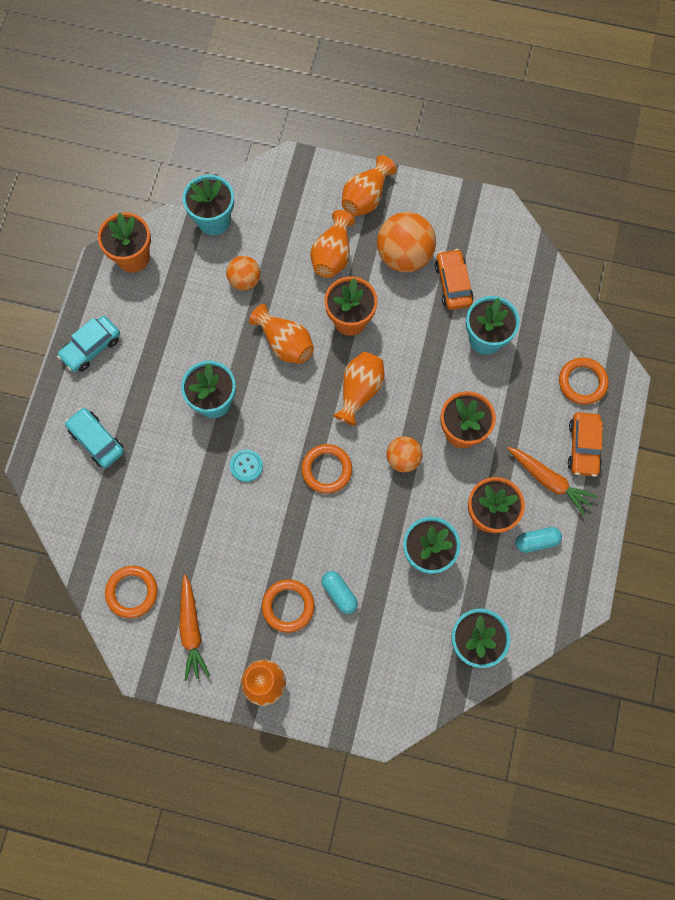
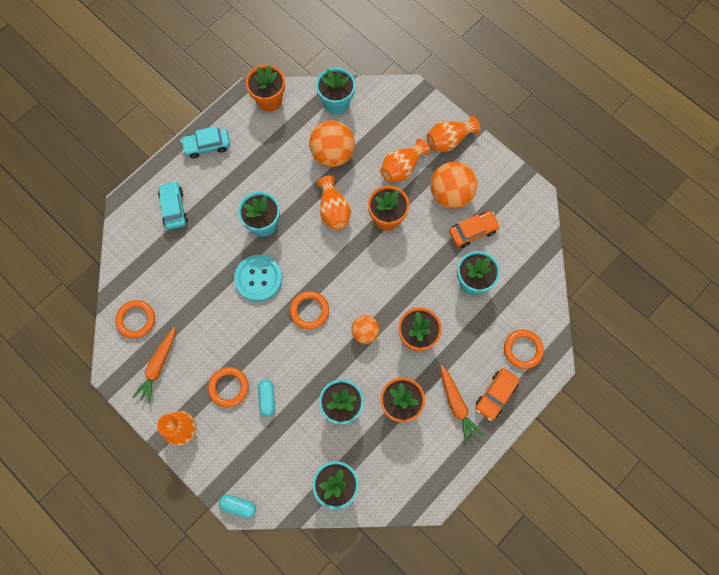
camera: 30 degrees right, 0 degrees up
orange ball [226,256,261,290] -> orange ball [309,120,355,167], size x1.72
turquoise button [230,449,263,482] -> turquoise button [234,255,282,302], size x1.88
orange vase [333,352,385,426] -> none
orange car [435,249,474,310] -> orange car turned 45 degrees clockwise [449,211,500,248]
turquoise capsule [515,527,562,553] -> turquoise capsule moved to [219,494,256,518]

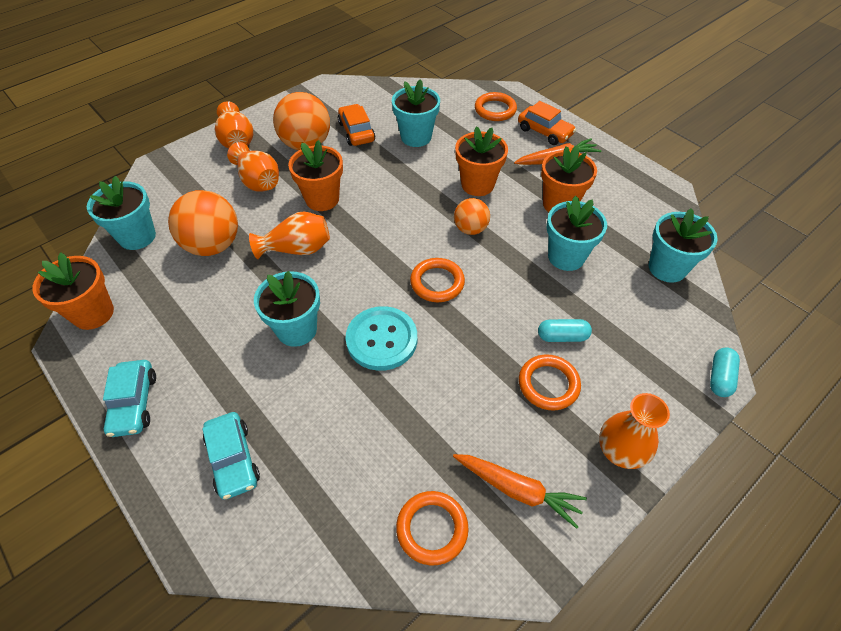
camera: 85 degrees left, 20 degrees down
turquoise car [158,181,188,230] -> turquoise car turned 105 degrees counterclockwise [202,412,260,500]

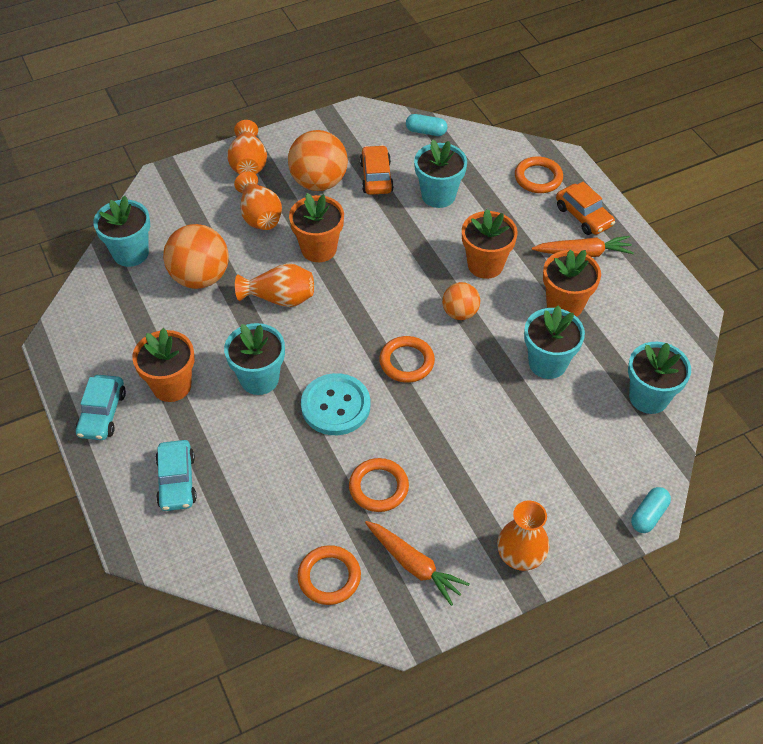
camera: 15 degrees right, 0 degrees up
orange flower pot [33,252,114,330] -> orange flower pot moved to [132,328,194,402]
orange ring [519,354,581,411] -> orange ring moved to [349,458,409,512]
turquoise capsule [538,319,592,342] -> turquoise capsule moved to [406,114,448,136]

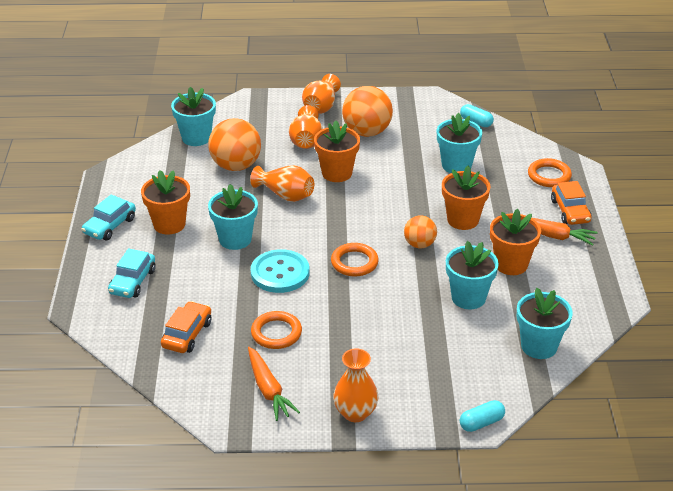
camera: 25 degrees right, 15 degrees down
orange ring [297,545,361,605] -> none
orange car [360,145,394,195] -> orange car moved to [161,301,211,353]

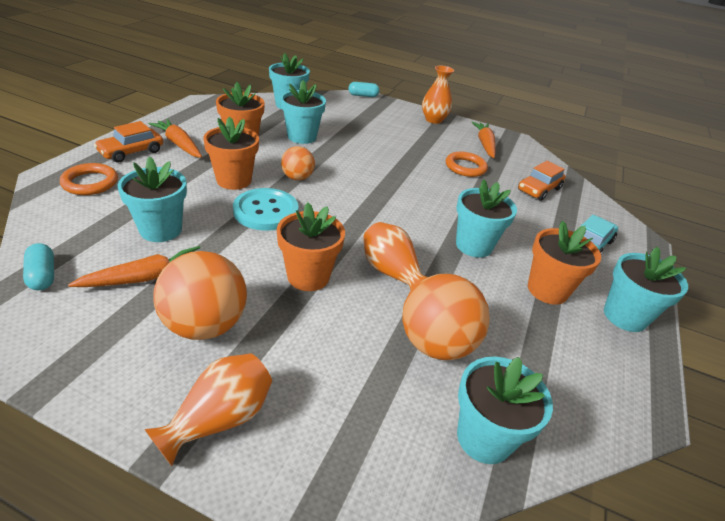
camera: 160 degrees left, 0 degrees up
turquoise car [82,194,136,240] -> turquoise flower pot [604,247,688,332]
turquoise button [251,249,309,293] -> turquoise button moved to [233,188,299,231]
orange vase [289,105,323,149] -> none
orange ring [331,243,379,276] -> none
orange car [551,181,592,225] -> orange car turned 150 degrees counterclockwise [94,121,163,163]
none -> orange carrot [68,246,201,287]

